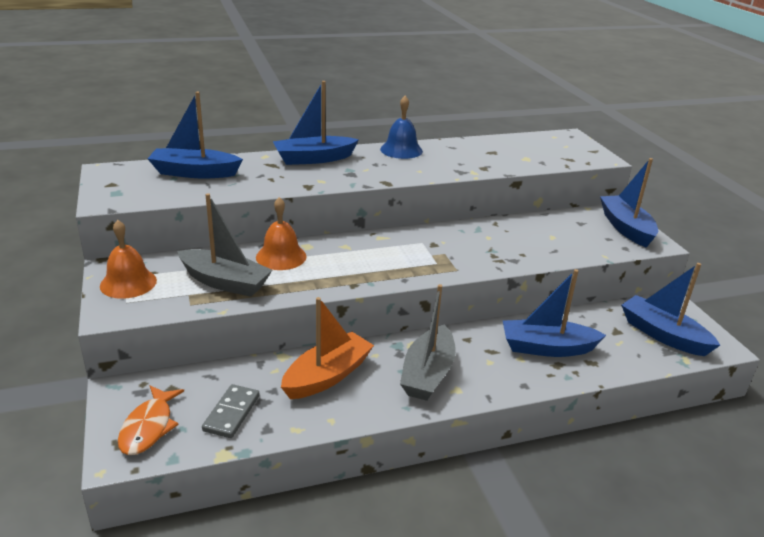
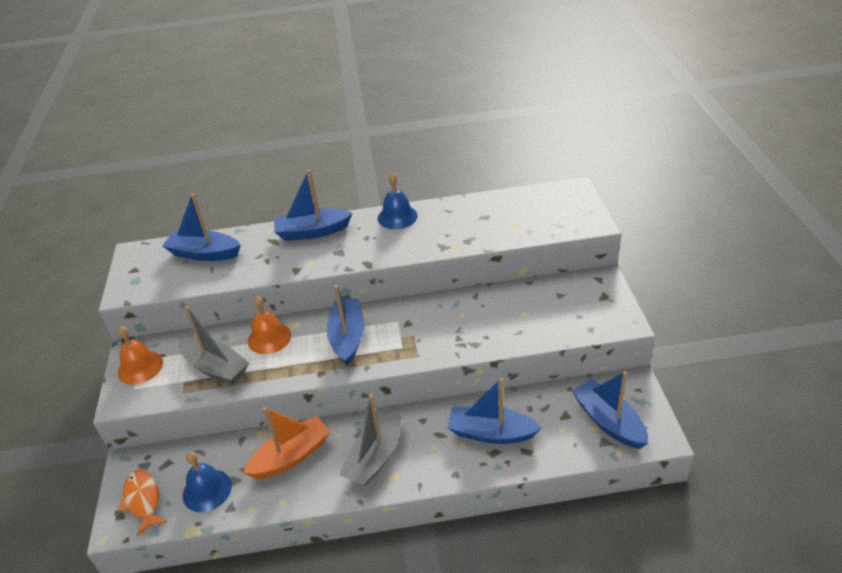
camera: 15 degrees right, 10 degrees up
orange fish [118,385,184,455] -> orange fish turned 135 degrees clockwise [119,470,167,536]
grey domino [202,384,259,438] -> blue bell [183,452,232,512]
blue boat [600,158,658,247] -> blue boat moved to [327,285,364,366]

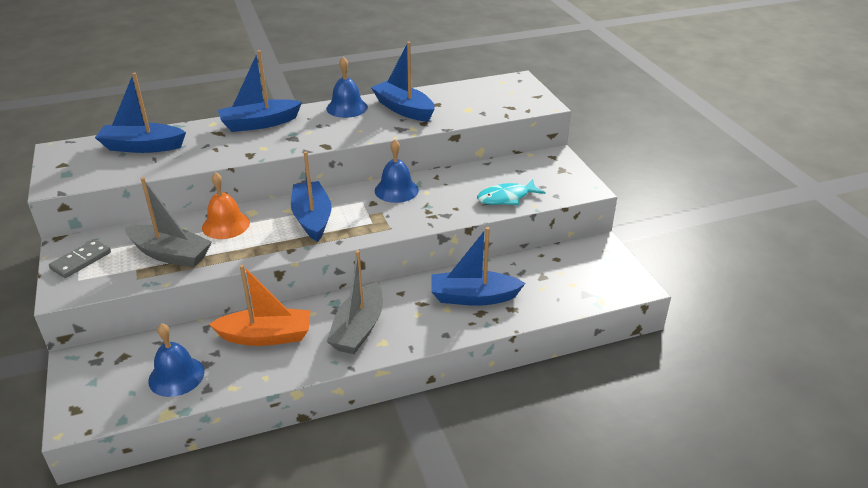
camera: 15 degrees left, 5 degrees down
orange bell [118,326,163,385] -> grey domino [49,239,111,278]
orange fish [119,470,167,536] -> none
orange boat [243,407,331,479] -> orange boat turned 45 degrees clockwise [209,265,311,346]
blue boat [572,371,648,449] -> blue boat moved to [371,42,435,122]
none -> blue bell [375,139,419,203]
none -> turquoise fish [477,179,546,205]

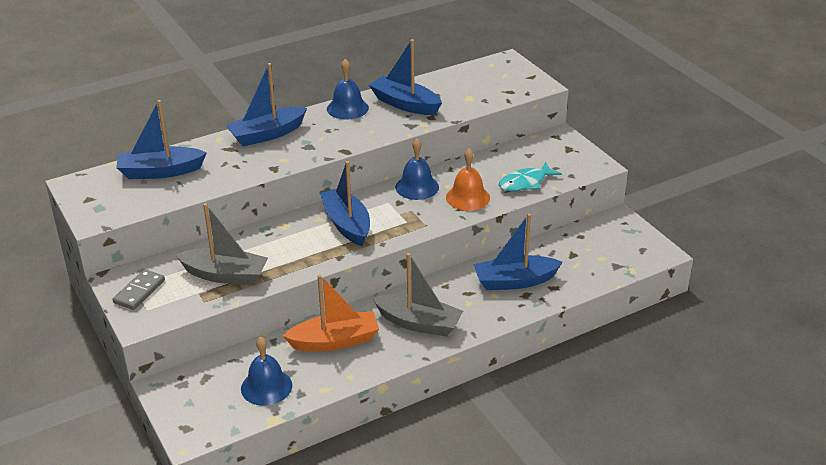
camera: 10 degrees left, 0 degrees up
orange bell [202,172,250,239] -> orange bell moved to [446,148,490,211]
grey boat [327,250,383,354] -> grey boat turned 75 degrees counterclockwise [372,253,463,336]

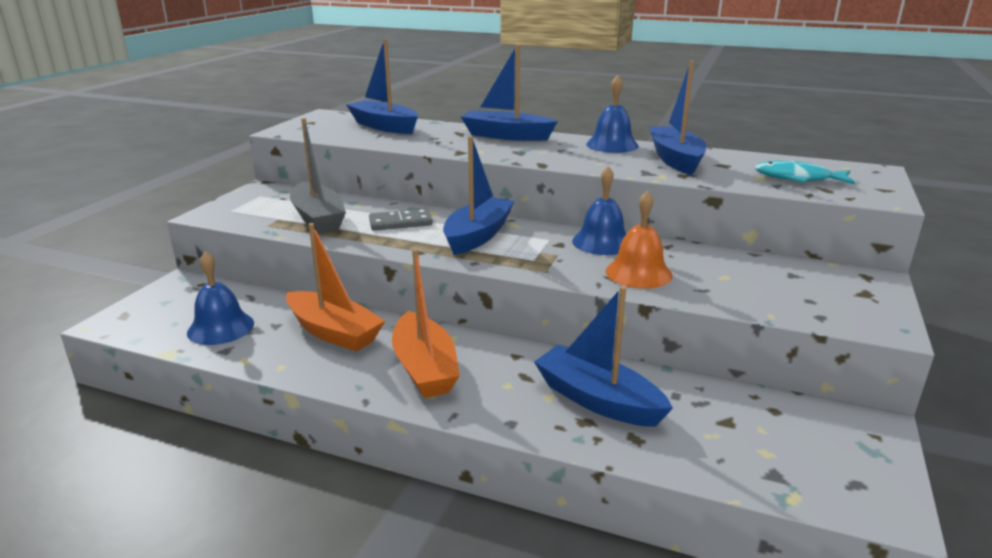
camera: 50 degrees right, 10 degrees down
grey domino [112,269,165,310] -> grey domino moved to [369,209,432,231]
grey boat [372,253,463,336] -> orange boat [392,249,460,398]
turquoise fish [499,162,562,191] -> turquoise fish moved to [754,160,855,184]

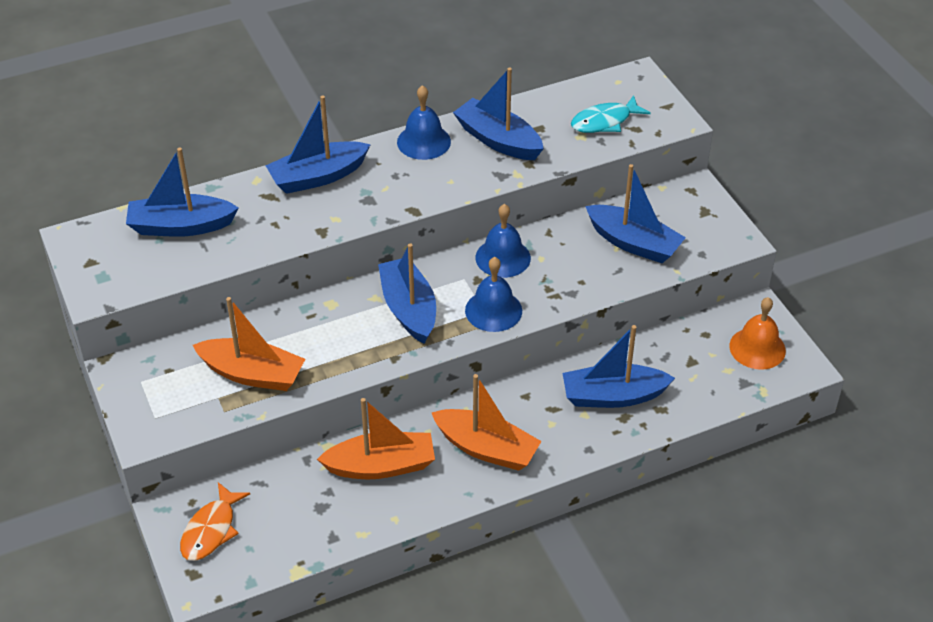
camera: 45 degrees left, 20 degrees up
blue bell [187,251,254,345] -> blue bell moved to [465,257,522,332]
grey boat [290,118,346,234] -> orange boat [193,297,305,391]
grey domino [369,209,432,231] -> none
orange bell [606,191,672,289] -> orange bell moved to [729,297,786,370]
none -> orange fish [180,482,250,561]
none -> blue boat [585,164,686,263]

